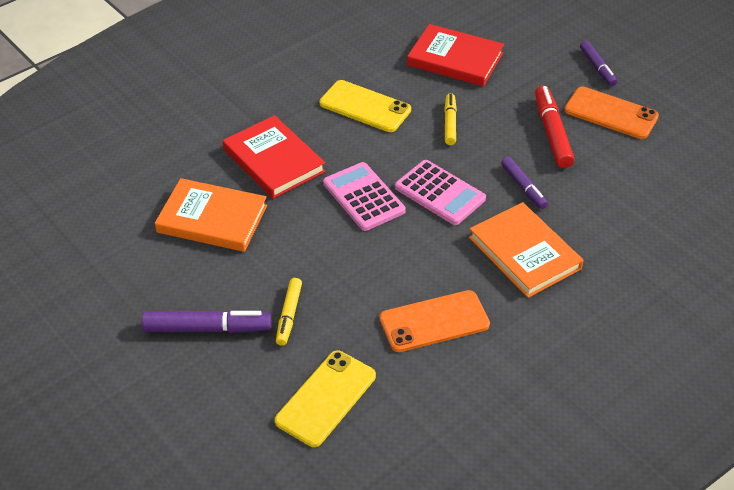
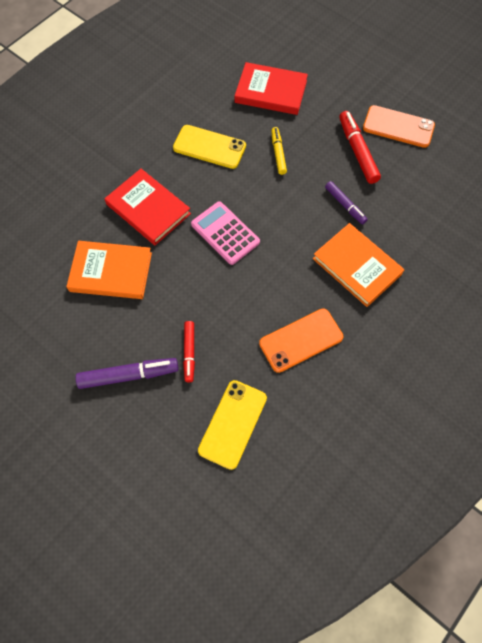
camera: 10 degrees left, 20 degrees up
yellow marker [276,278,302,346] -> red marker [183,321,195,382]
pink calculator [395,160,486,225] -> none
purple marker [580,41,617,86] -> none

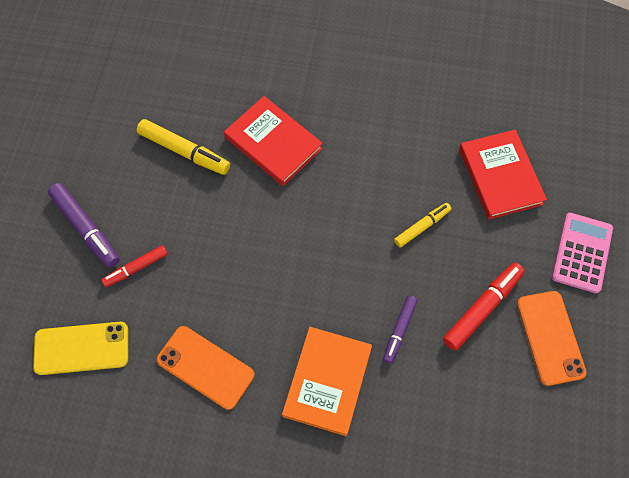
camera: 60 degrees right, 0 degrees up
orange book [66,241,152,299] -> yellow marker [137,119,230,175]
red book [105,169,191,245] -> red book turned 60 degrees counterclockwise [224,96,323,186]
yellow phone [173,125,246,169] -> none
pink calculator [191,201,260,265] -> pink calculator moved to [552,213,613,293]

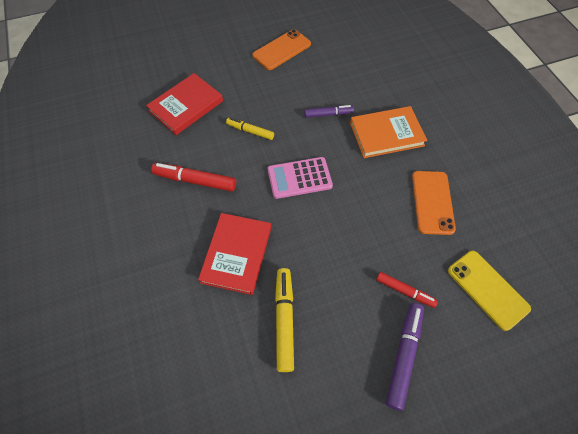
camera: 120 degrees left, 5 degrees down
red marker [443,262,525,351] -> red marker moved to [151,163,236,192]
pink calculator [552,213,613,293] -> pink calculator moved to [268,157,333,199]

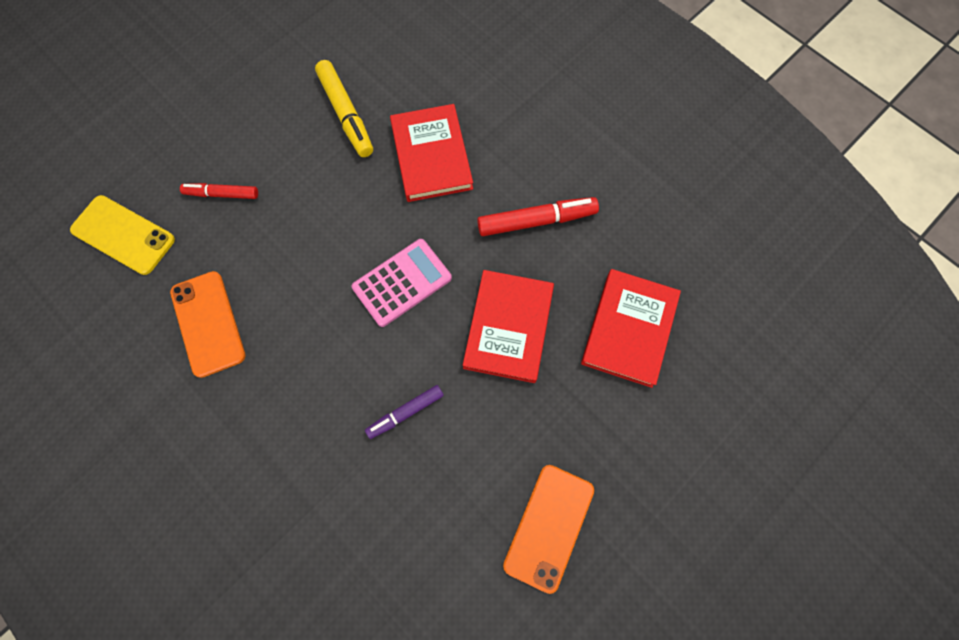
camera: 155 degrees right, 10 degrees up
yellow marker [226,118,274,140] -> red book [463,270,554,383]
orange book [350,106,428,158] -> none
purple marker [386,303,424,411] -> none

